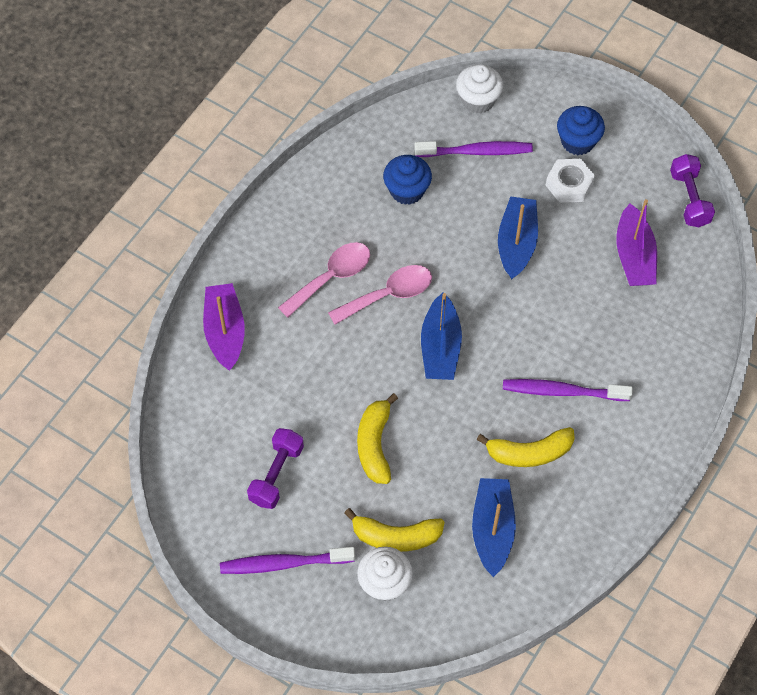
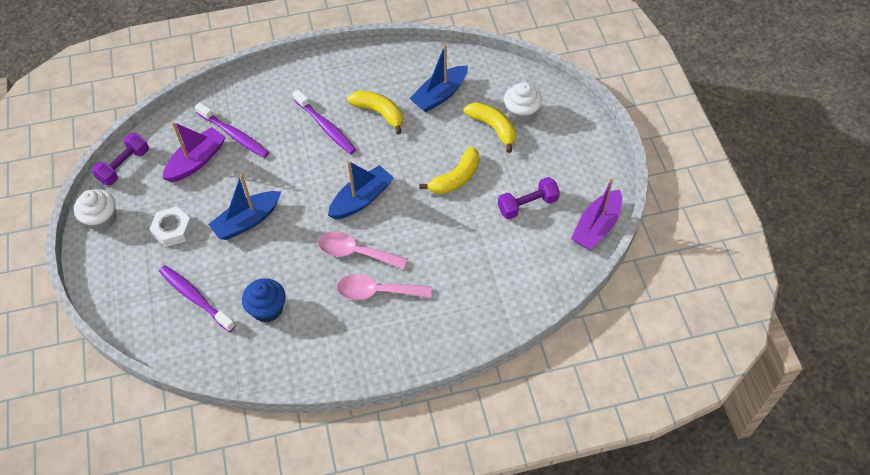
camera: 135 degrees left, 5 degrees down
purple boat [203,283,245,371] -> purple boat moved to [571,178,622,250]
purple toothbrush [220,547,355,574] -> purple toothbrush moved to [195,102,269,158]
white cupcake [456,64,503,113] -> white cupcake moved to [74,189,116,231]
blue cupcake [557,106,605,155] -> none

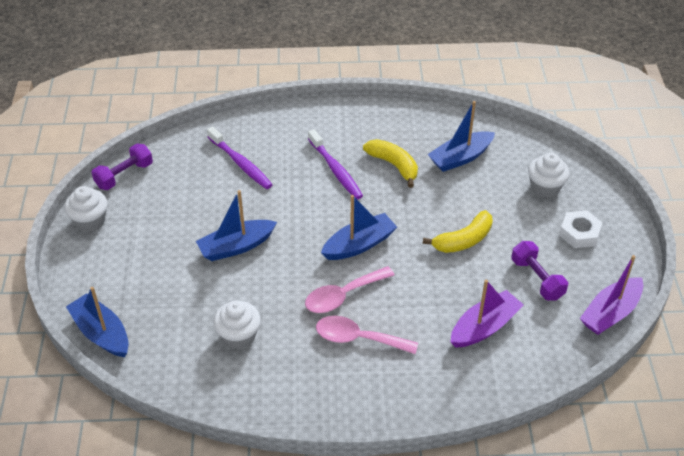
camera: 10 degrees right, 10 degrees down
white nut [150,207,193,247] -> white nut moved to [559,210,602,248]
purple toothbrush [159,265,235,332] -> none
purple boat [162,122,226,182] -> purple boat moved to [451,280,524,347]
blue cupcake [242,278,286,322] -> white cupcake [214,300,261,349]
pink spoon [318,231,408,270] -> pink spoon turned 60 degrees counterclockwise [305,266,394,313]
yellow banana [464,102,516,153] -> none
purple dumbbell [498,177,560,219] -> purple dumbbell turned 75 degrees clockwise [511,241,568,301]
none -> blue boat [66,287,129,357]

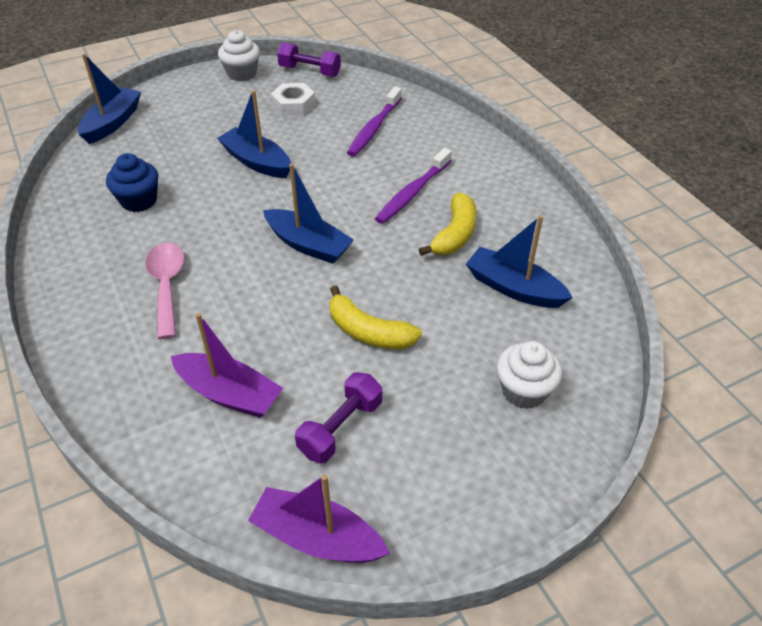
camera: 65 degrees right, 0 degrees up
white cupcake [214,300,261,349] -> blue cupcake [106,153,158,212]
pink spoon [305,266,394,313] -> none
white nut [559,210,602,248] -> white nut moved to [271,83,315,116]

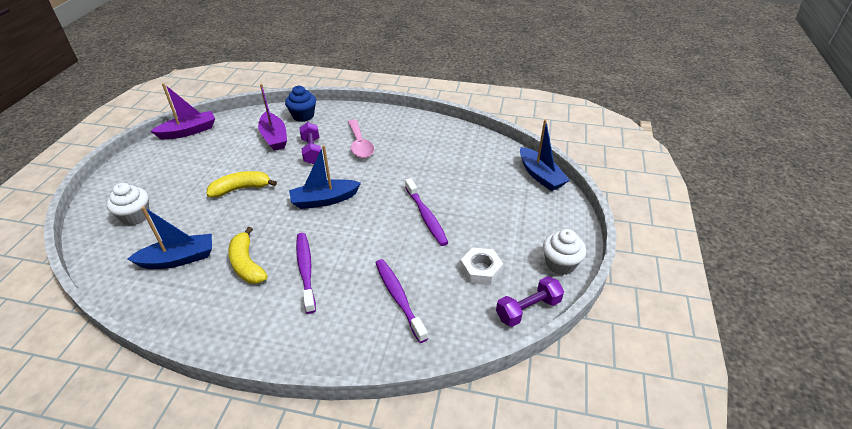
camera: 130 degrees right, 5 degrees down
blue cupcake [106,153,158,212] -> blue cupcake moved to [285,86,316,122]
pink spoon [146,243,185,339] -> pink spoon turned 45 degrees clockwise [348,120,374,158]
purple boat [171,313,283,418] -> purple boat turned 90 degrees counterclockwise [258,84,287,151]
blue boat [217,90,291,178] -> purple toothbrush [405,178,448,246]
purple dumbbell [295,372,382,463] -> purple dumbbell moved to [299,122,321,164]

